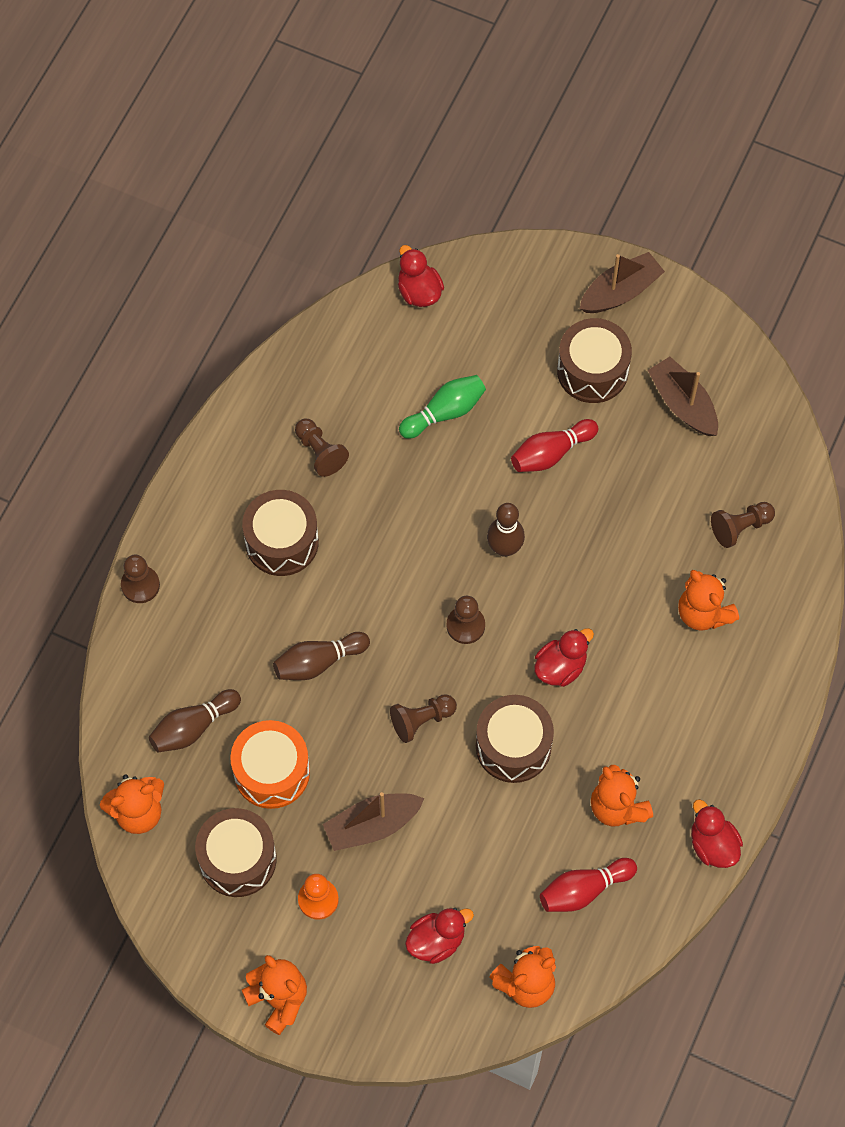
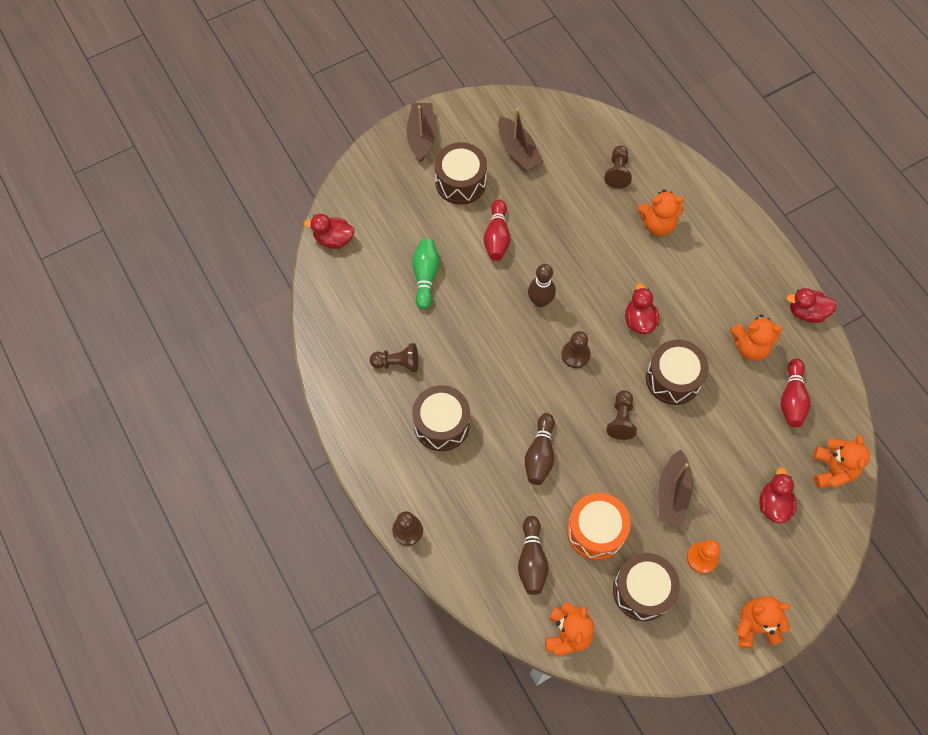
camera: 55 degrees left, 0 degrees up
brown boat [648,357,718,436] -> brown boat turned 120 degrees counterclockwise [498,108,543,171]

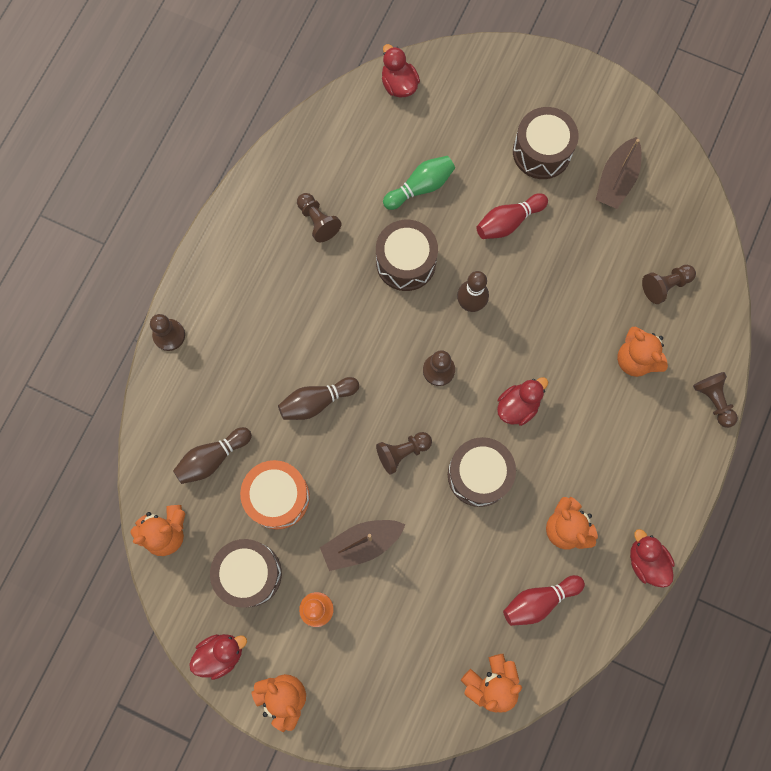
camera: 55 degrees right, 10 degrees up
brown boat [406,103,436,162] -> none
brown drum [412,385,470,451] -> brown drum moved to [376,220,438,291]
red duck [759,467,796,523] -> red duck moved to [189,634,247,680]
none -> brown pawn [693,372,738,428]

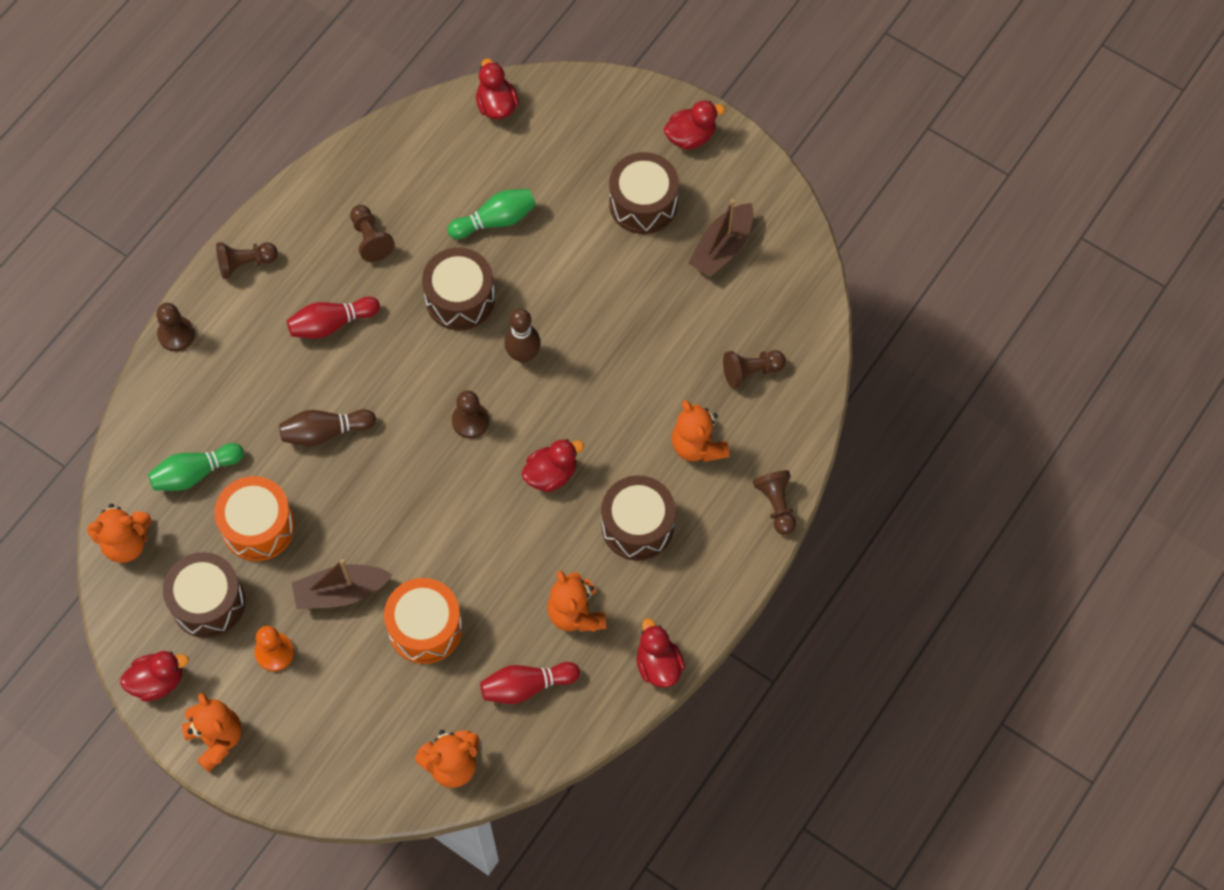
camera: 10 degrees right, 10 degrees down
brown bowling pin [173,427,252,484] -> green bowling pin [148,443,244,491]
brown pawn [376,432,432,475] -> brown pawn moved to [216,242,278,279]
brown drum [448,437,516,507] -> brown drum moved to [601,475,675,561]
red bowling pin [476,193,548,239] -> red bowling pin moved to [287,297,380,339]
none -> orange drum [384,578,463,664]
none -> red duck [664,101,725,150]

